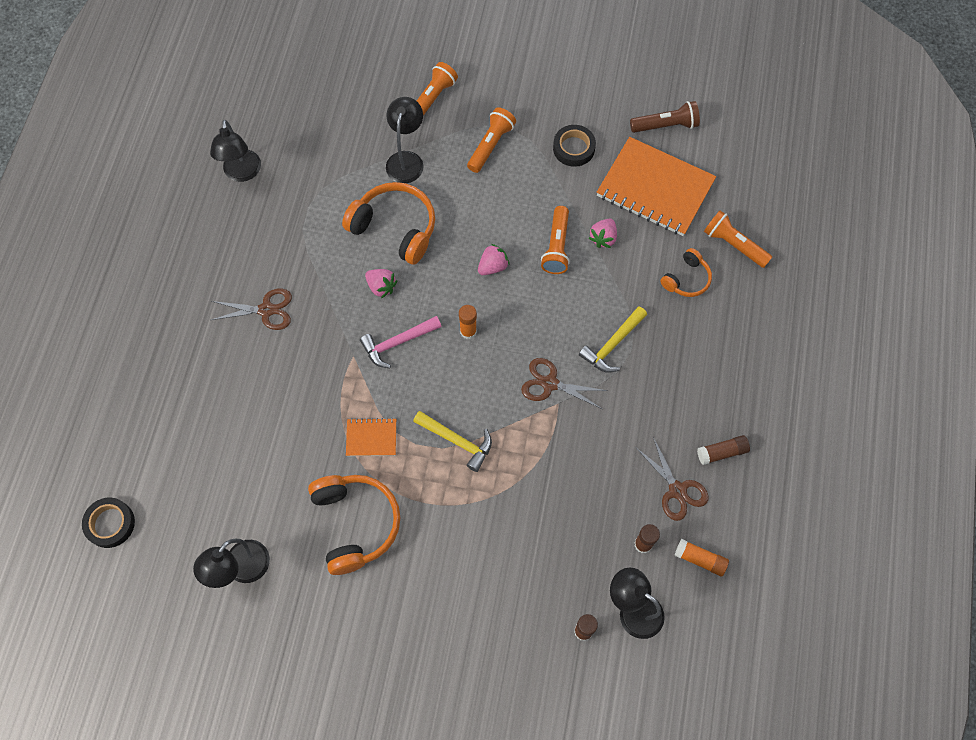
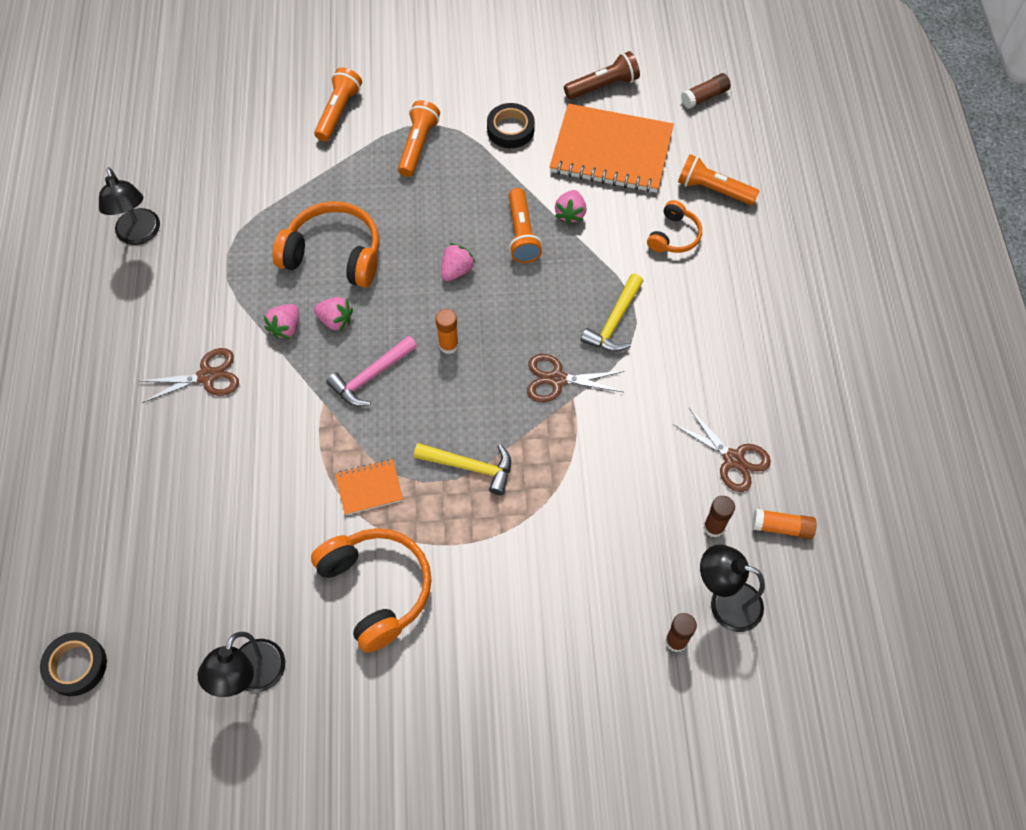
camera: 15 degrees left, 5 degrees down
black lamp [386,97,424,183] -> none
brown glue stick [697,435,750,465] -> brown glue stick moved to [681,73,731,109]
none -> pink strawberry [264,304,299,339]

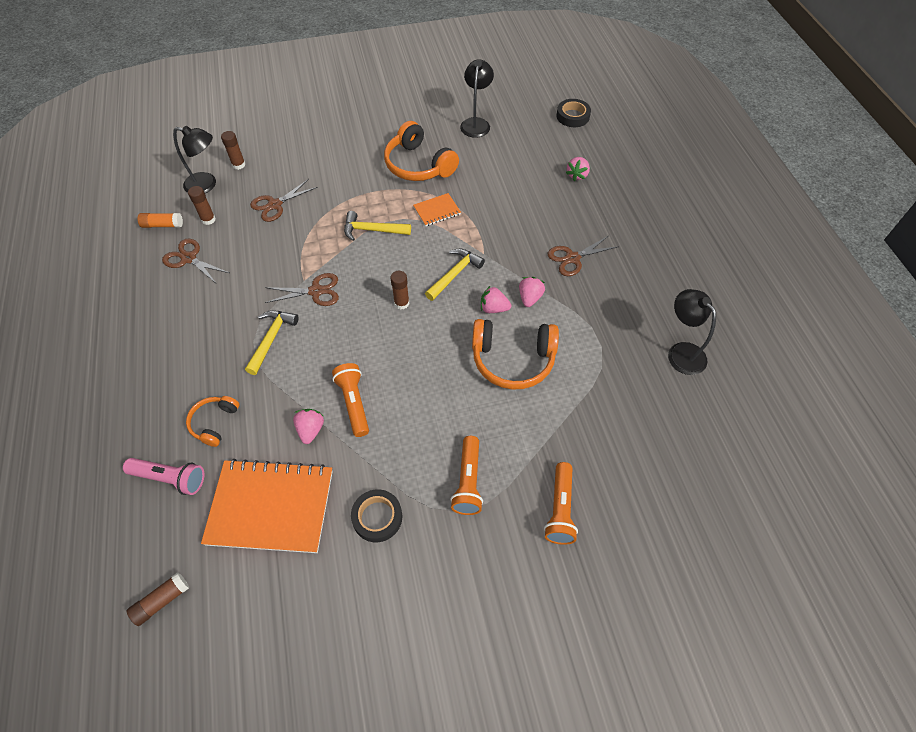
camera: 170 degrees right, 5 degrees down
pink hammer [326,335,417,406] -> yellow hammer [425,249,485,301]
orange glue stick [436,309,459,354] -> brown glue stick [390,271,409,309]
pink strawberry [441,243,476,281] -> pink strawberry moved to [566,157,590,181]
brown flashlight [564,51,640,99] -> none
orange flashlight [678,154,759,205] -> pink flashlight [123,458,204,495]
none -> brown scissors [250,179,318,222]

